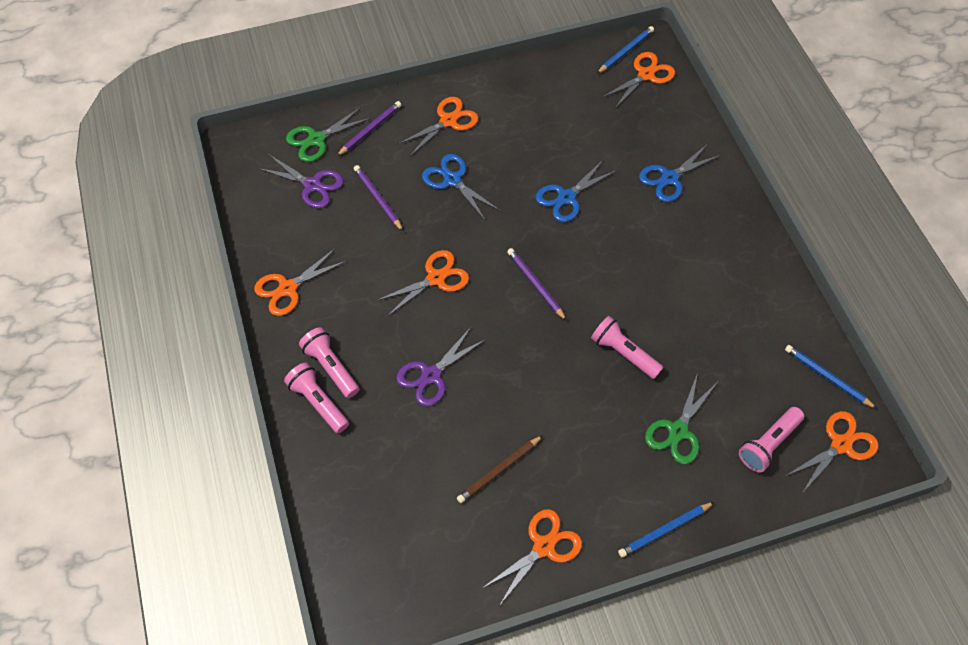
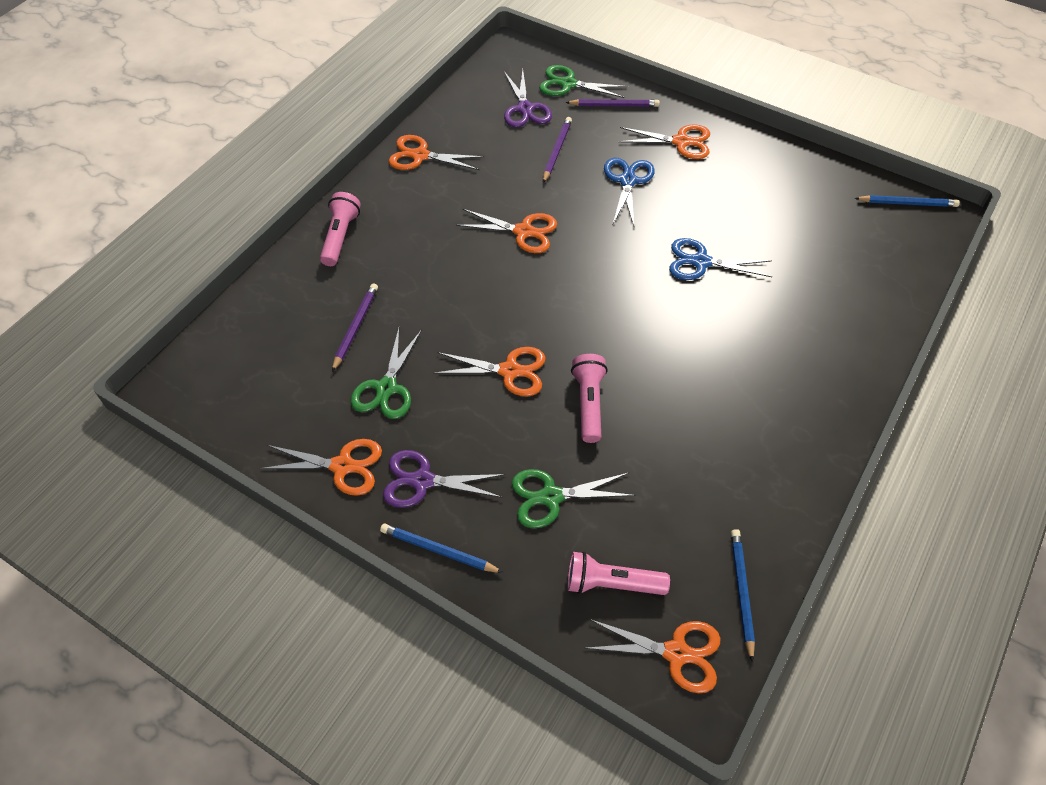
camera: 50 degrees right, 5 degrees down
pink flashlight [299,327,360,398] -> none
purple scissors [396,326,486,407] -> purple scissors moved to [383,450,505,508]
brown pencil [457,435,543,503] -> green scissors [351,328,422,419]
purple pencil [507,248,567,321] -> purple pencil moved to [332,283,378,372]
orange scissors [601,52,675,108] -> orange scissors moved to [433,347,546,396]
blue scissors [639,145,721,202] -> none

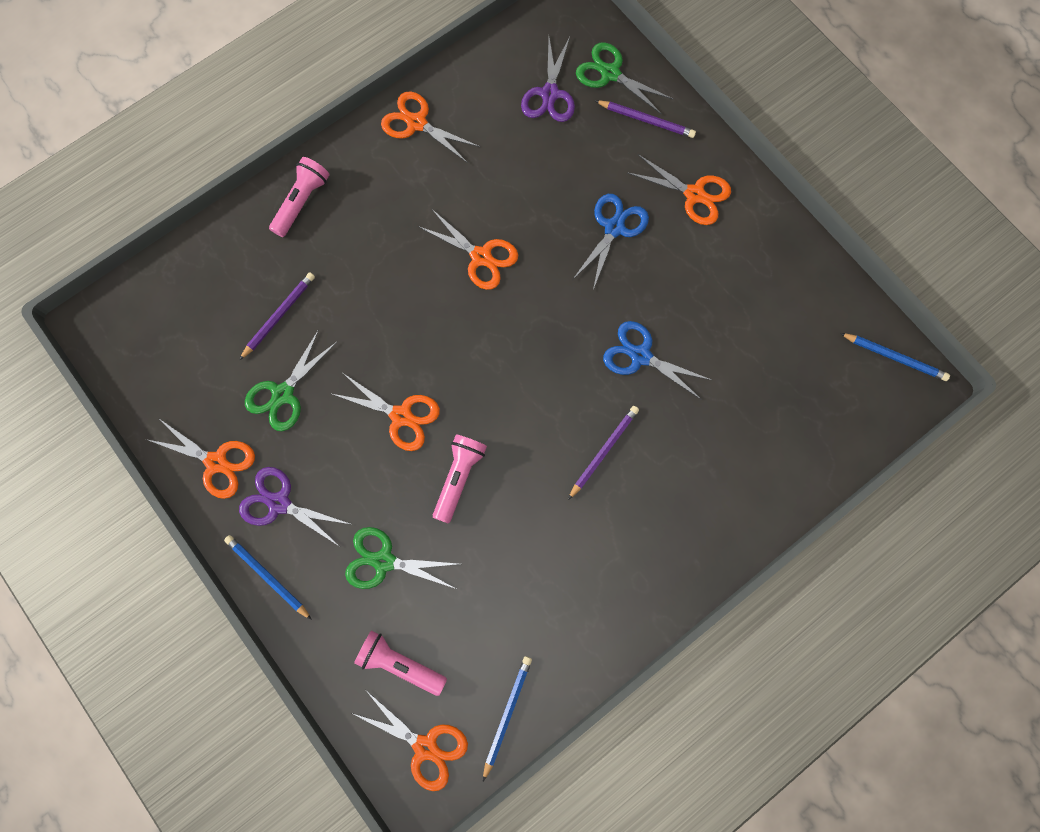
camera: 20 degrees right, 20 degrees up
purple pencil [543,117,572,183] -> purple pencil moved to [568,406,639,500]

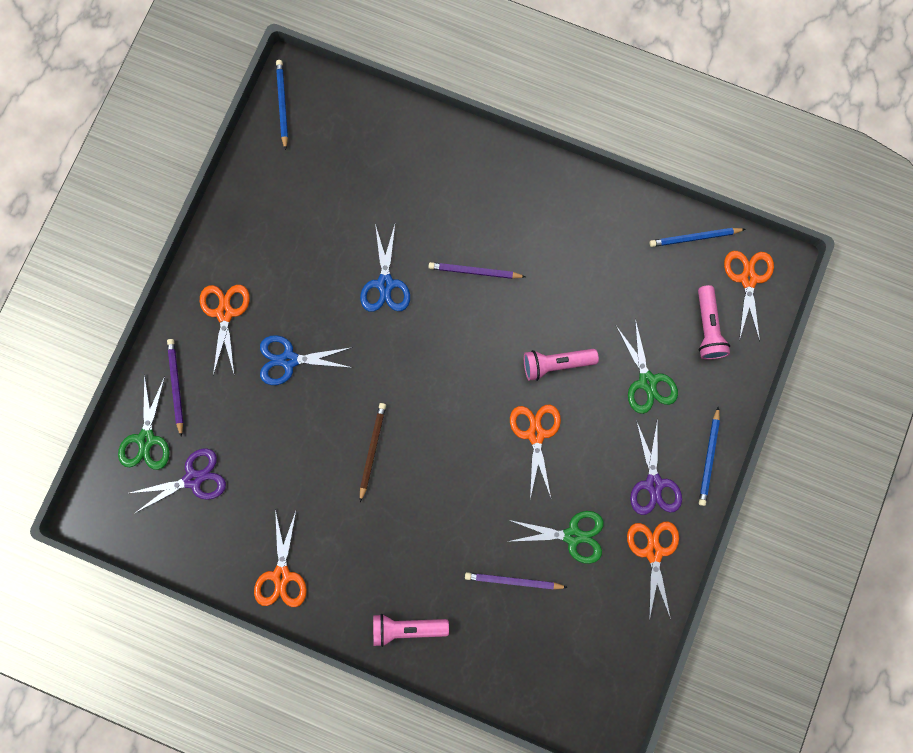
camera: 120 degrees left, 5 degrees up
orange scissors [418,209,518,290] -> brown pencil [360,403,386,502]

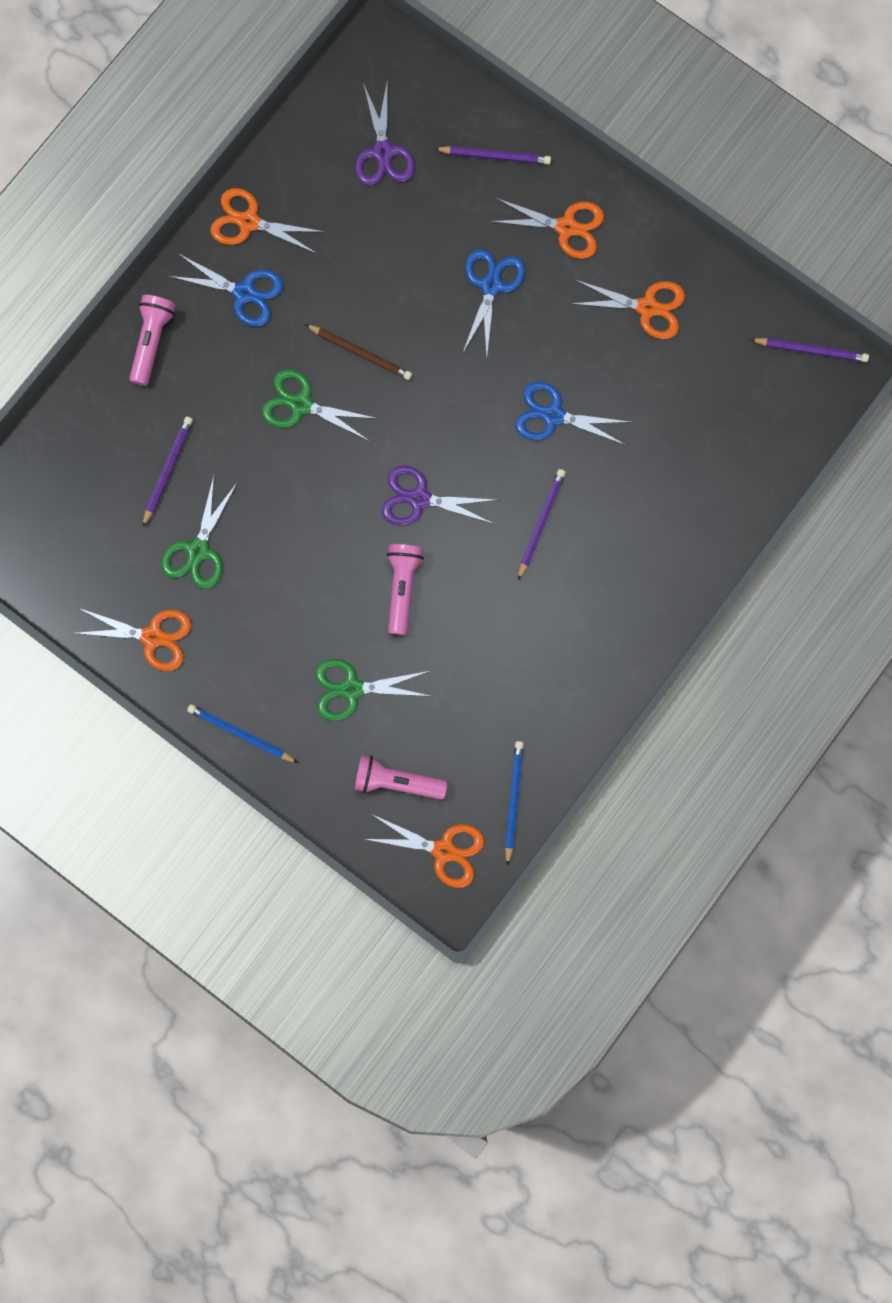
camera: 105 degrees right, 0 degrees up
green scissors [118,374,170,470] -> green scissors moved to [262,369,378,441]
blue pencil [276,60,288,151] -> purple pencil [750,338,869,362]
orange scissors [510,405,561,499] -> orange scissors moved to [570,280,685,339]
purple scissors [630,418,682,515] -> purple scissors moved to [382,465,496,526]
none -> blue scissors [169,254,283,327]

